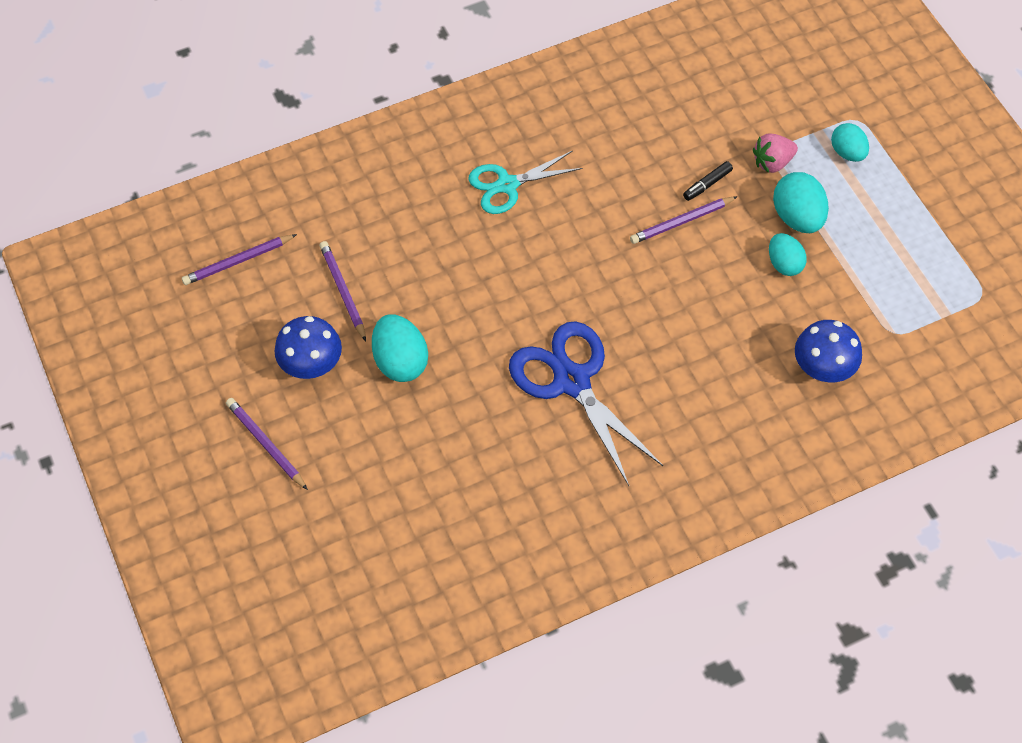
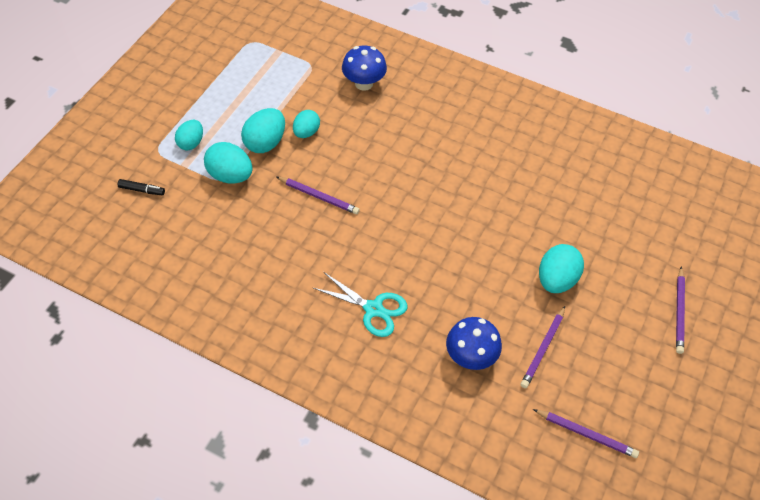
camera: 130 degrees left, 5 degrees down
blue mushroom [275,316,342,379] -> blue mushroom moved to [446,317,502,370]
blue scissors [509,321,663,486] -> none
black marker [683,161,733,201] -> black marker moved to [118,179,165,195]
pink strawberry [753,133,798,173] -> turquoise egg [204,142,253,183]

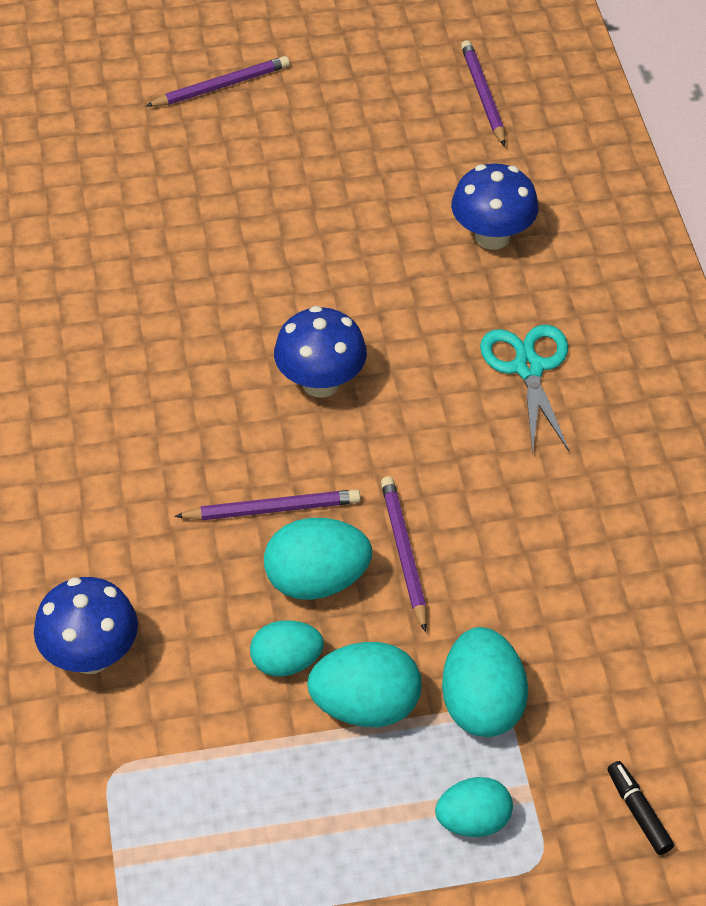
camera: 125 degrees left, 5 degrees down
purple pencil [521,306,565,388] -> purple pencil moved to [174,489,361,520]
turquoise egg [539,244,584,293] -> turquoise egg moved to [264,518,372,600]
none -> blue mushroom [274,306,367,398]

